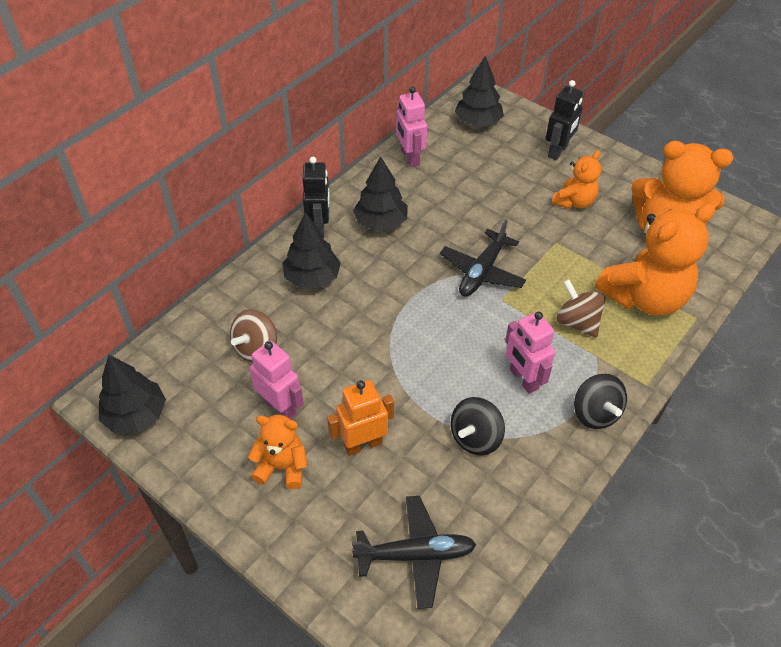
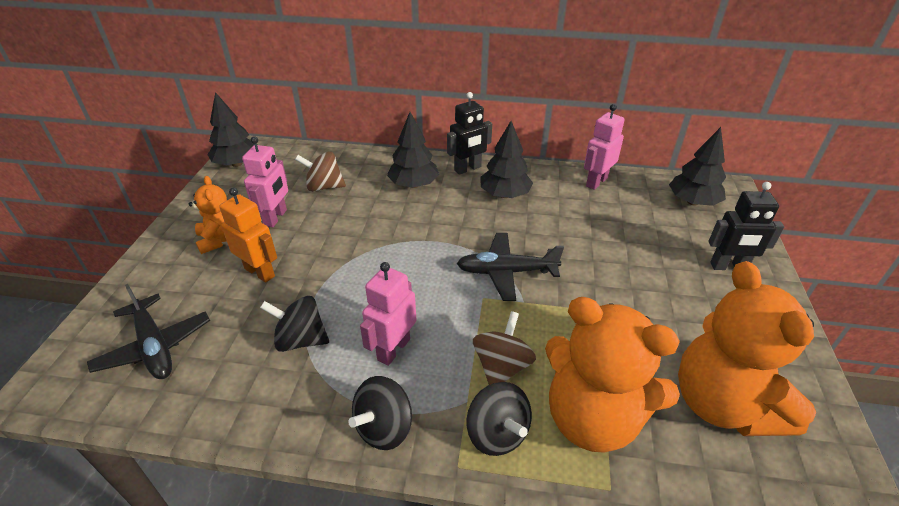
camera: 60 degrees right, 10 degrees down
orange teddy bear [552,150,601,209] -> none
none -> black spinning top [467,382,532,456]

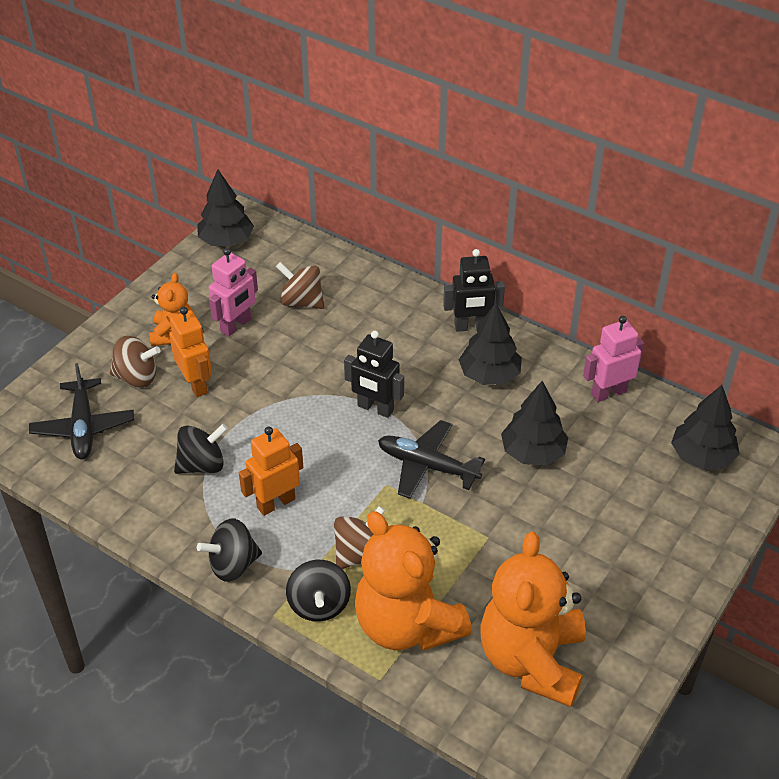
camera: 25 degrees right, 5 degrees up
black spinning top [260,296,329,352] -> black spinning top turned 120 degrees clockwise [174,424,228,474]
pink robot [360,262,417,366] -> orange robot [239,426,303,516]
black tree [387,112,439,188] -> black tree moved to [501,381,568,465]
black robot [709,182,784,270] -> black robot moved to [344,331,404,418]
none -> brown spinning top [110,336,160,387]

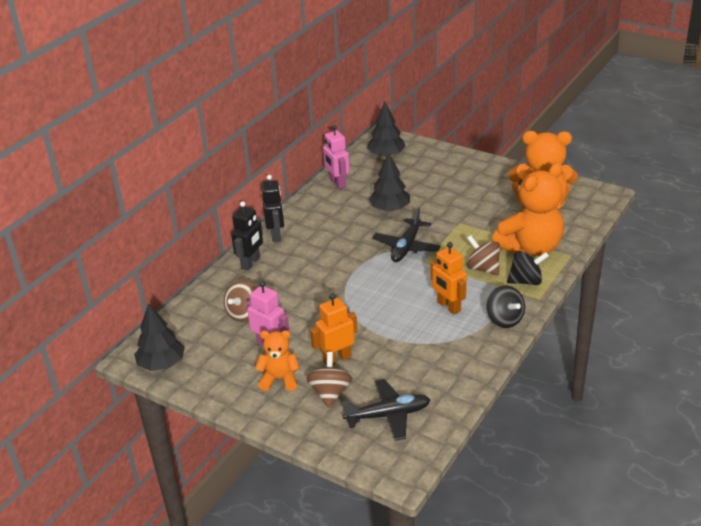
camera: 90 degrees left, 10 degrees down
black spinning top [174,424,228,474] -> none
black robot [344,331,404,418] -> black robot moved to [231,201,263,271]
black tree [459,303,522,385] -> none

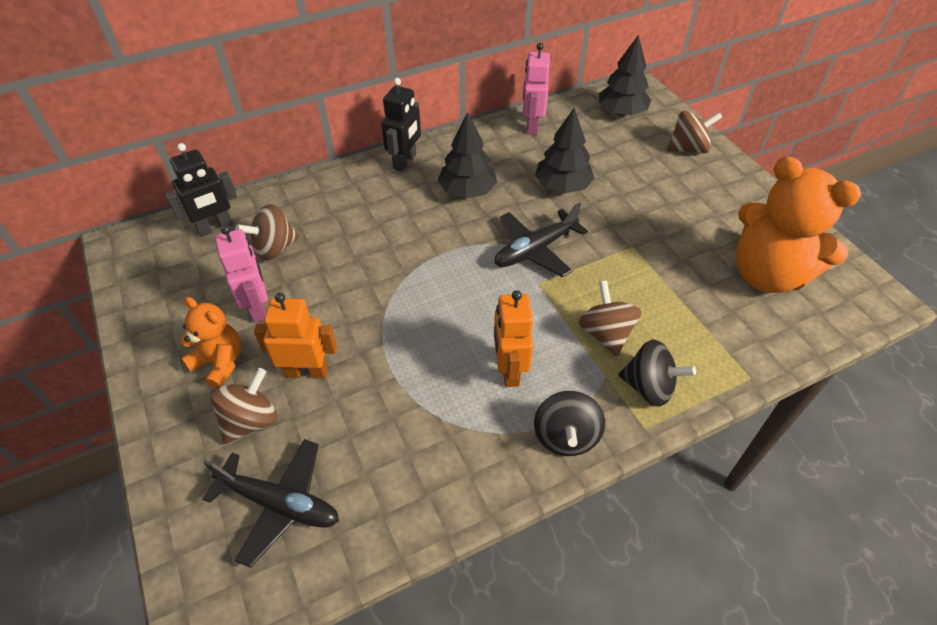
camera: 30 degrees right, 15 degrees up
black tree [134,303,185,371] -> black tree moved to [437,112,497,199]
black robot [231,201,263,271] -> black robot moved to [165,143,237,237]
orange teddy bear [492,163,564,256] -> none
none -> brown spinning top [667,111,722,153]

